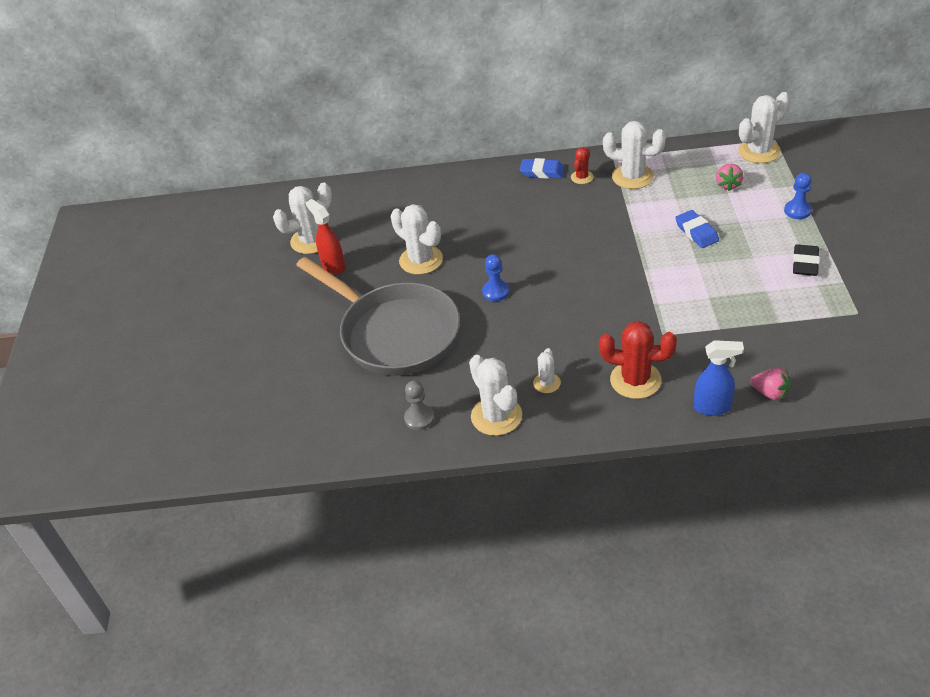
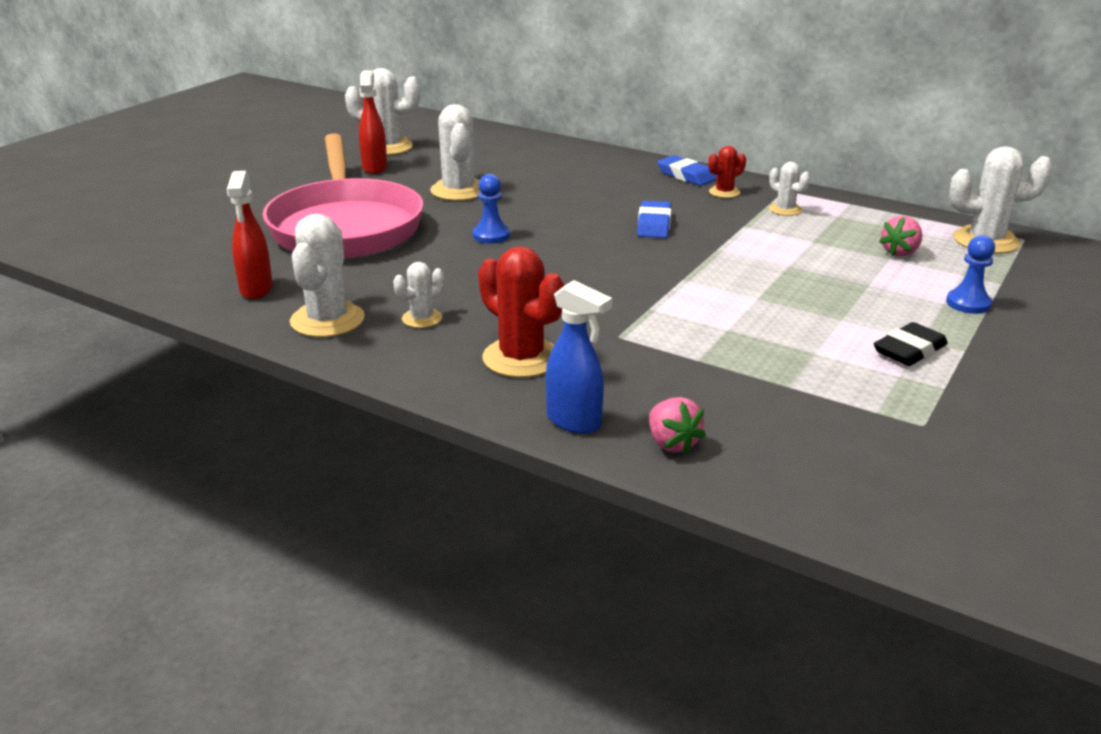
camera: 30 degrees right, 15 degrees down
grey pan [296,257,460,376] -> pink pan [263,133,424,258]
grey pawn [404,380,435,430] -> red spray bottle [227,171,273,299]
white cactus [603,121,666,189] -> white cactus [769,162,811,216], size x0.55
blue eraser [675,210,719,248] -> blue eraser moved to [637,201,671,238]

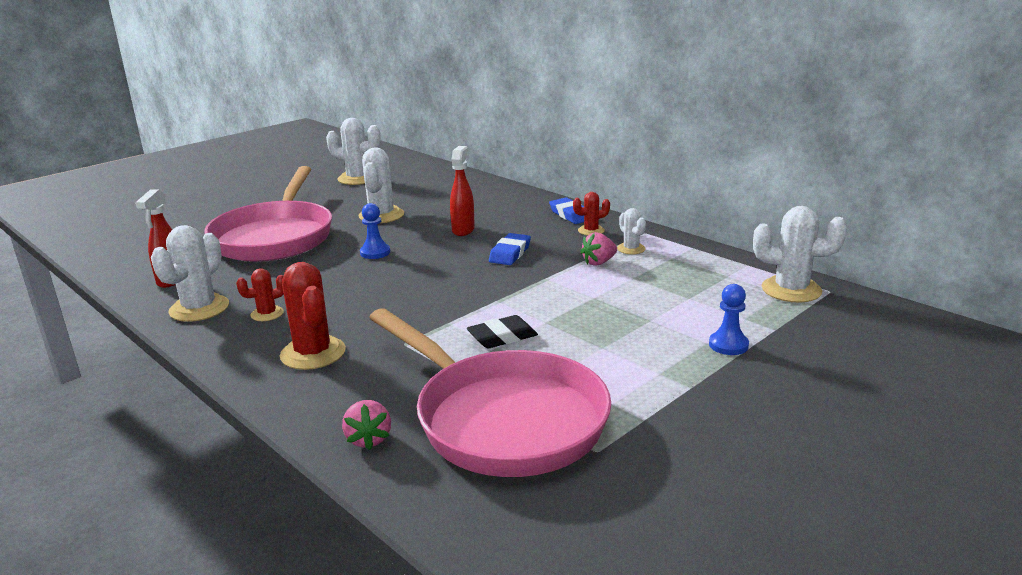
camera: 15 degrees right, 5 degrees down
red spray bottle [359,70,387,174] -> red spray bottle moved to [450,146,475,236]
white cactus [393,262,444,328] -> red cactus [236,268,284,321]
blue spray bottle [546,280,612,434] -> none
black eraser [874,322,948,366] -> black eraser moved to [467,315,538,348]
pink strawberry [879,216,922,257] -> pink strawberry moved to [580,232,617,266]
none -> pink pan [369,308,611,477]

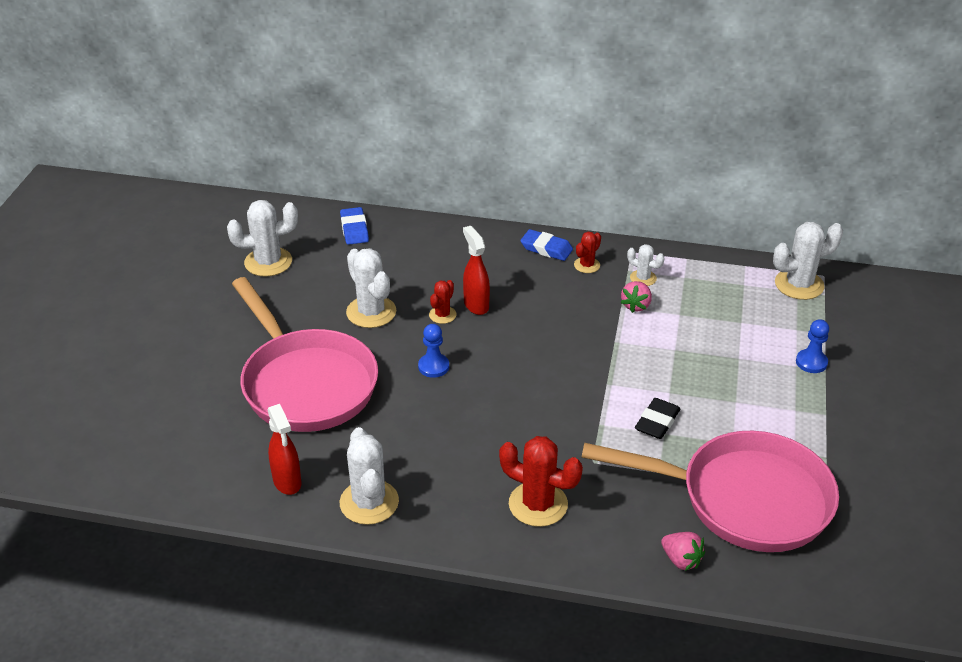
camera: 35 degrees left, 15 degrees up
red cactus [236,268,284,321] -> red cactus moved to [429,280,457,324]
blue eraser [489,233,531,265] -> blue eraser moved to [340,207,369,245]

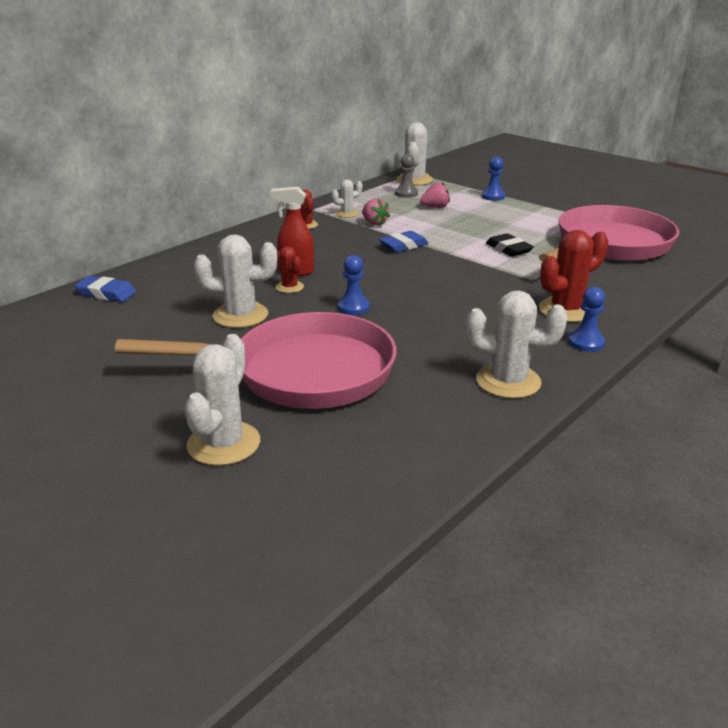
camera: 60 degrees left, 10 degrees down
white cactus [227,200,298,277] -> white cactus moved to [184,334,260,466]
red spray bottle [267,404,302,495] -> none
blue eraser [520,229,573,261] -> blue eraser moved to [379,231,429,252]
pink strawberry [661,532,705,571] -> pink strawberry moved to [420,182,450,208]
none -> grey pawn [395,154,418,198]
none -> blue pawn [568,287,605,352]

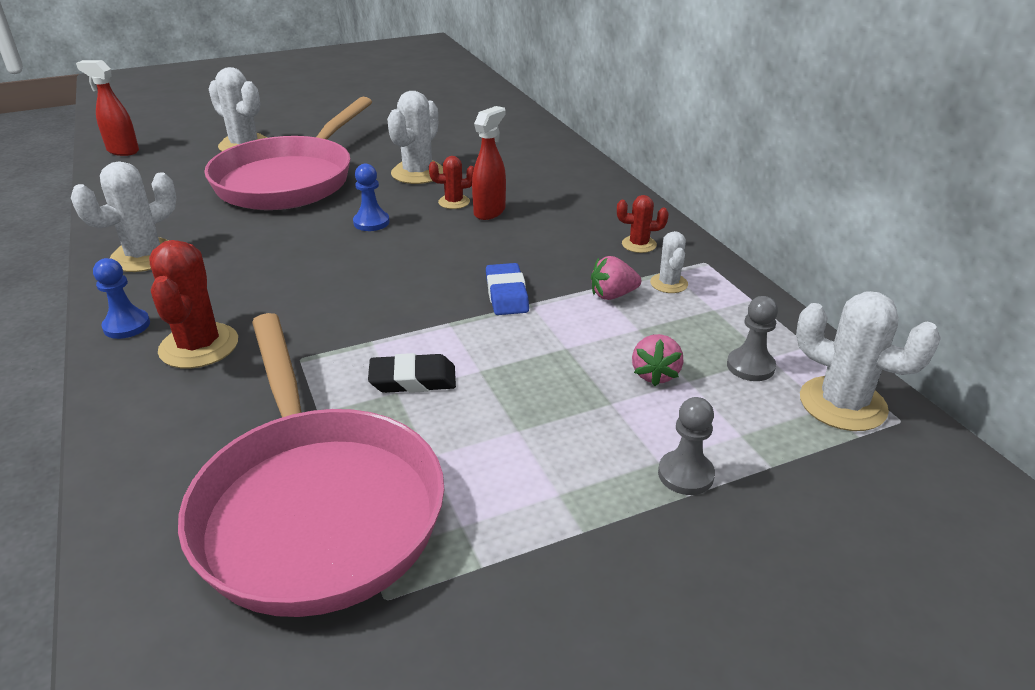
camera: 115 degrees right, 5 degrees up
blue eraser [74,276,136,302] -> none
blue pawn [482,156,505,201] -> grey pawn [658,397,715,495]
none -> red spray bottle [76,60,139,156]

